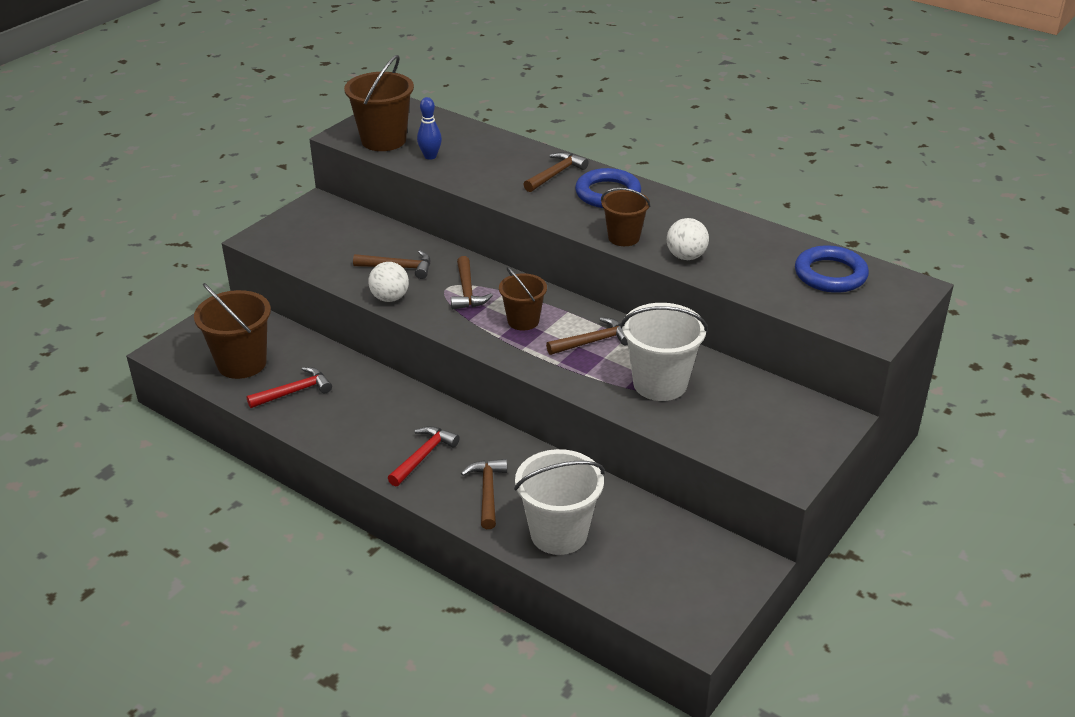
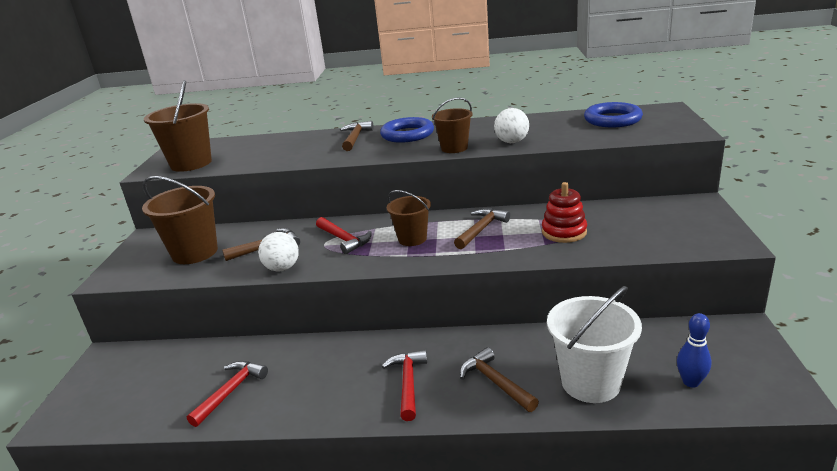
camera: 30 degrees left, 10 degrees down
brown bucket [194,283,271,379] -> brown bucket moved to [142,176,218,264]
blue bowling pin [417,97,442,160] -> blue bowling pin moved to [677,313,712,387]
brown hammer [451,256,493,310] -> red hammer [316,217,371,254]
white bucket [620,303,708,401] -> red stacking toy [542,182,587,243]

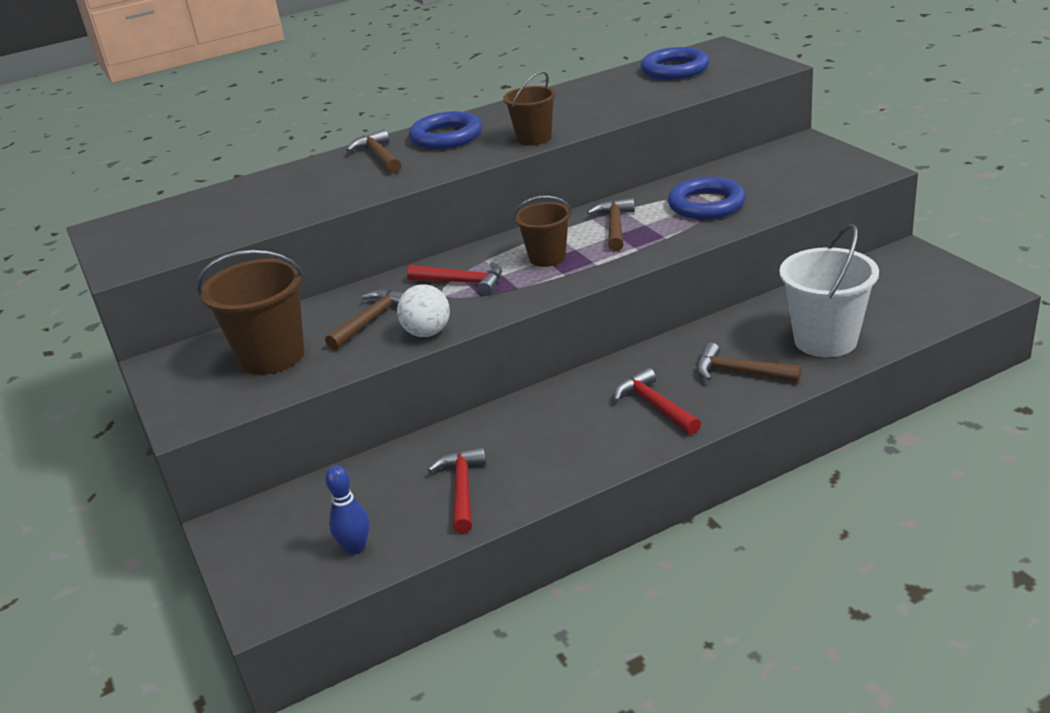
camera: 30 degrees left, 5 degrees up
brown bucket [144,80,212,172] -> none
white ball [494,108,529,143] -> none
red stacking toy [542,182,587,243] -> blue ring [668,177,746,219]
blue bowling pin [677,313,712,387] -> blue bowling pin moved to [325,465,369,555]

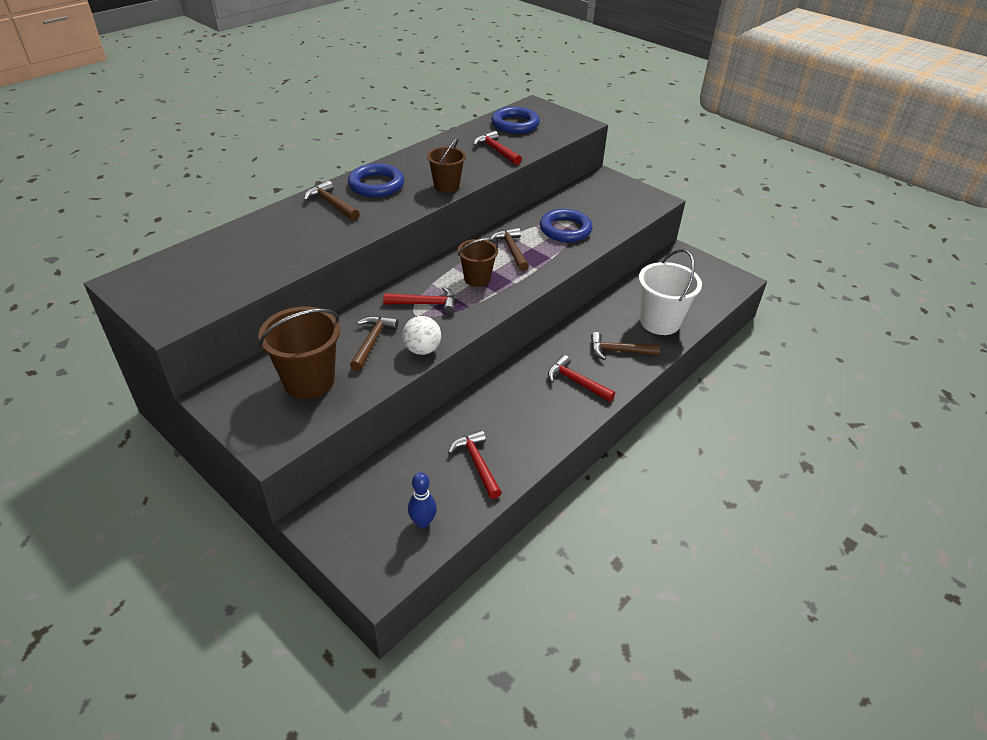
camera: 25 degrees left, 10 degrees up
none -> red hammer [474,131,522,165]

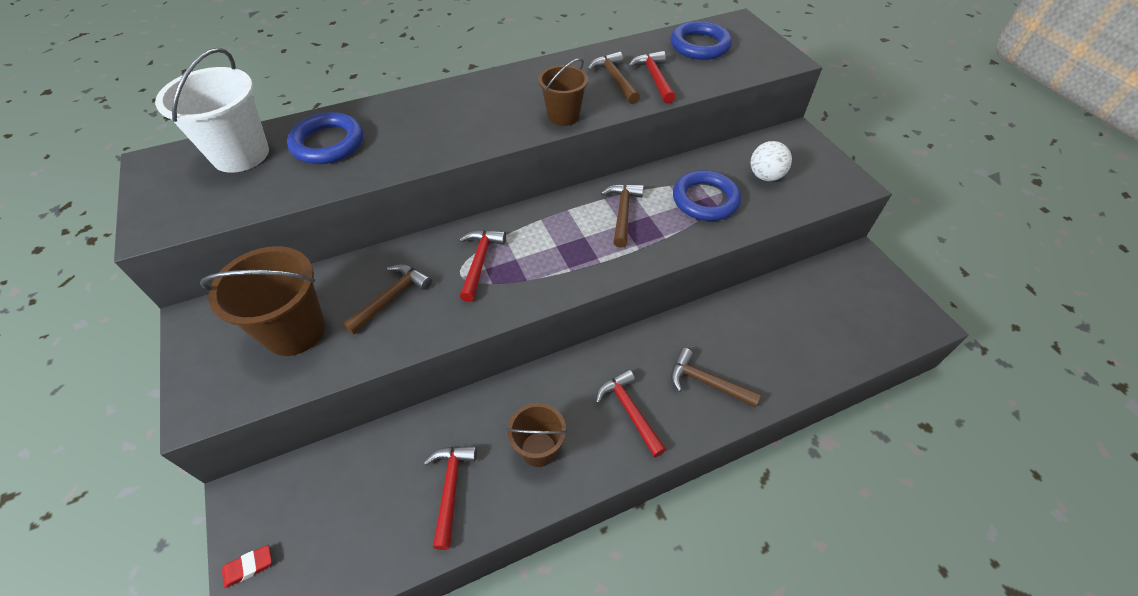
camera: 25 degrees right, 10 degrees up
brown hammer [304,181,360,220] -> brown hammer moved to [587,51,640,104]
blue ring [348,163,404,197] -> blue ring moved to [287,112,363,164]
red hammer [383,287,455,314] -> red hammer turned 105 degrees counterclockwise [459,230,506,302]
white ball [402,316,441,355] -> white ball moved to [751,141,792,181]
blue bowling pin [408,472,437,528] -> none
brown bucket [458,238,498,287] -> brown bucket moved to [506,403,567,467]
white bucket [639,249,702,335] -> white bucket moved to [155,48,269,173]
none -> red eraser [222,545,272,588]

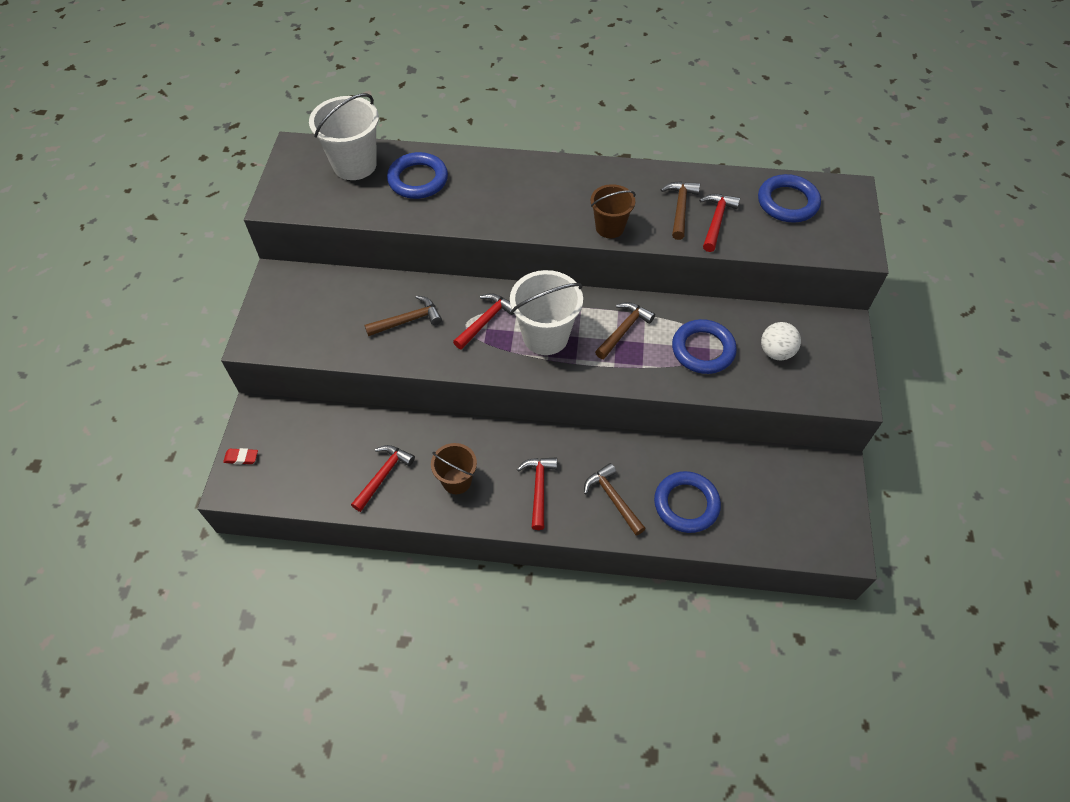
camera: 30 degrees right, 5 degrees up
brown bucket [200,246,325,356] -> none
none -> white bucket [510,270,583,355]
none -> blue ring [654,471,721,533]

